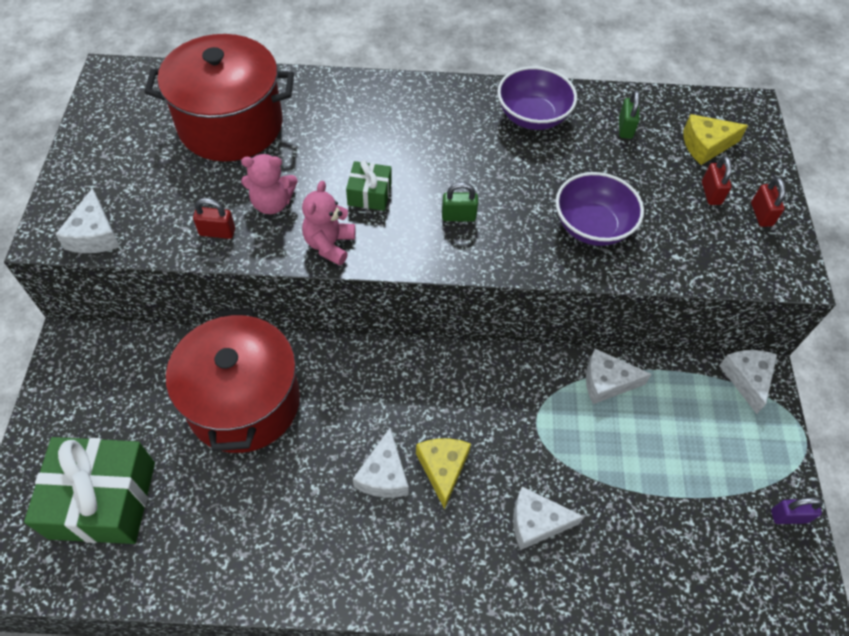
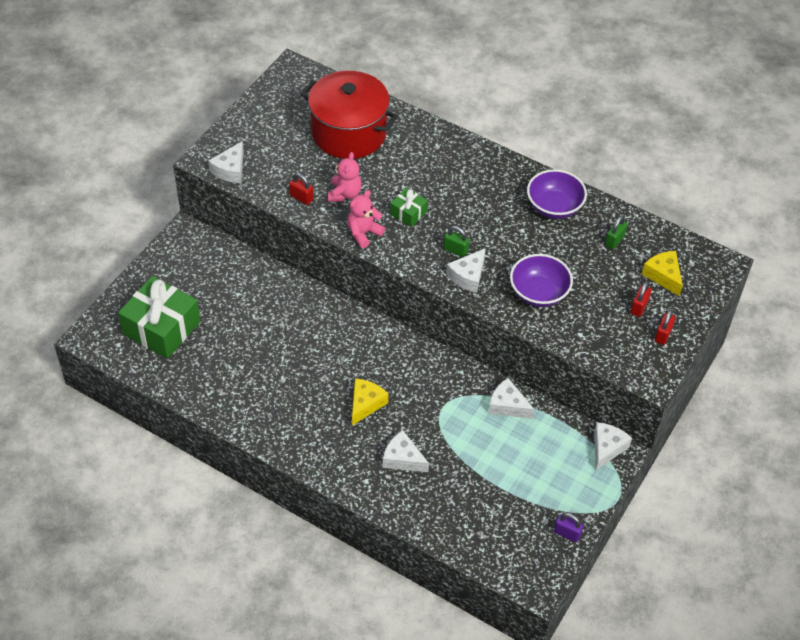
camera: 30 degrees right, 5 degrees down
red pot [166,308,300,453] -> none
pink teddy bear [241,154,298,214] -> pink teddy bear turned 105 degrees counterclockwise [328,152,362,202]
white cheese [353,428,409,498] -> white cheese moved to [446,248,486,293]
yellow cheese [683,114,748,165] -> yellow cheese turned 45 degrees clockwise [642,251,683,296]

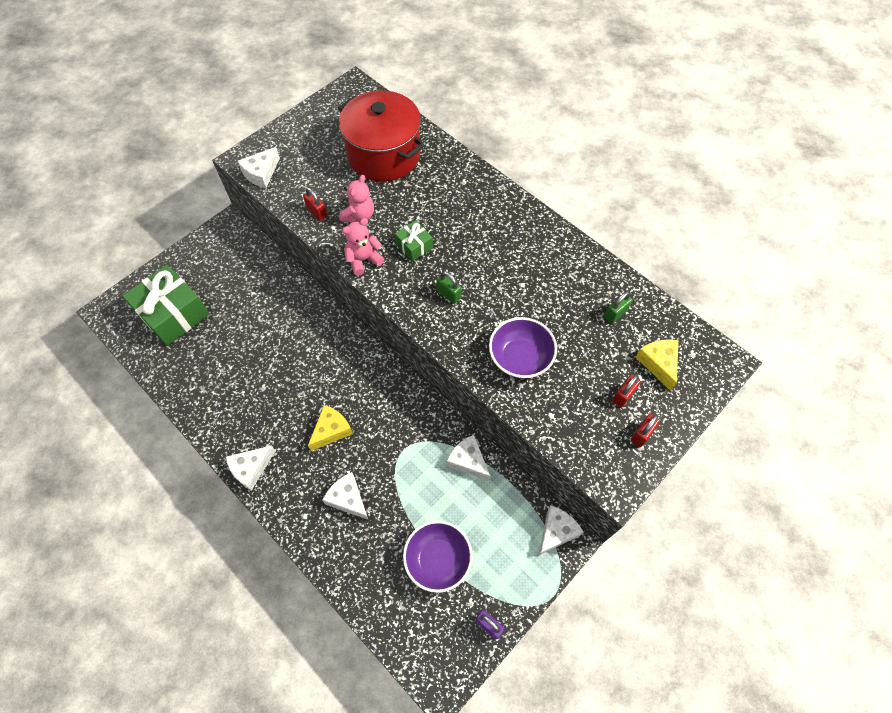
camera: 15 degrees right, 10 degrees up
white cheese [446,248,486,293] -> white cheese moved to [226,445,276,491]
purple bowl [527,169,587,219] -> purple bowl moved to [403,521,473,593]

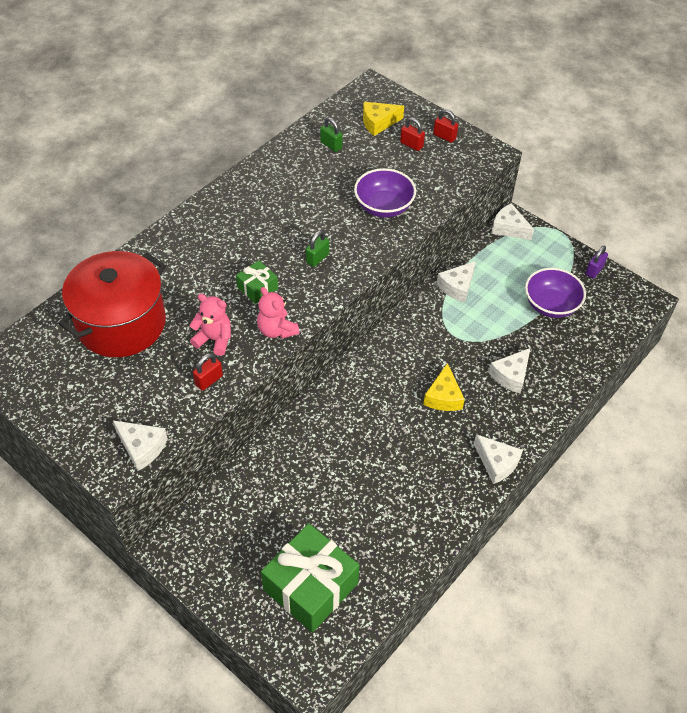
camera: 95 degrees left, 10 degrees down
yellow cheese [308,405,353,451] -> yellow cheese turned 120 degrees counterclockwise [423,363,465,411]

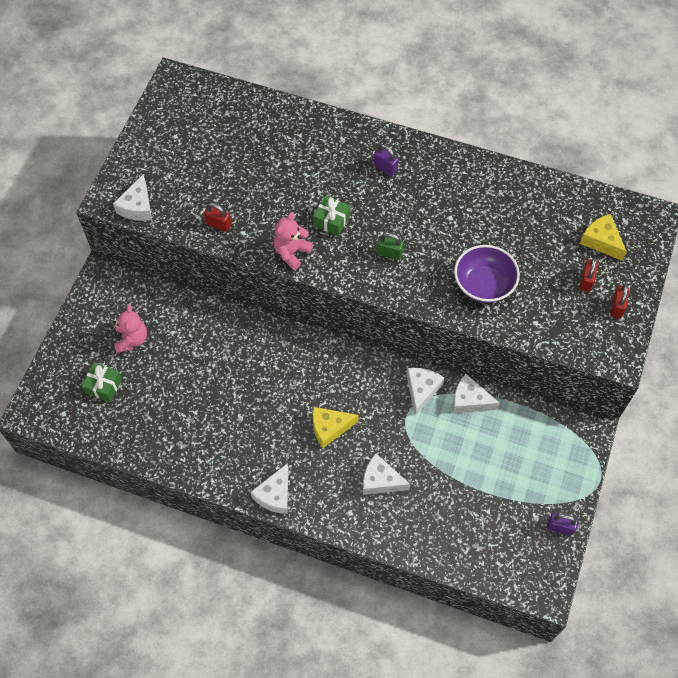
camera: 70 degrees right, 10 degrees up
red pot [58,251,166,357] -> none
pink teddy bear [189,294,231,356] -> pink teddy bear moved to [113,305,147,353]
green gift [261,523,359,633] -> green gift [82,363,122,402], size x0.48
green padlock [320,117,343,152] -> none
white cheese [491,203,534,240] -> white cheese moved to [407,368,444,415]
purple bowl [525,268,586,318] -> none
none -> purple padlock [374,145,399,176]

